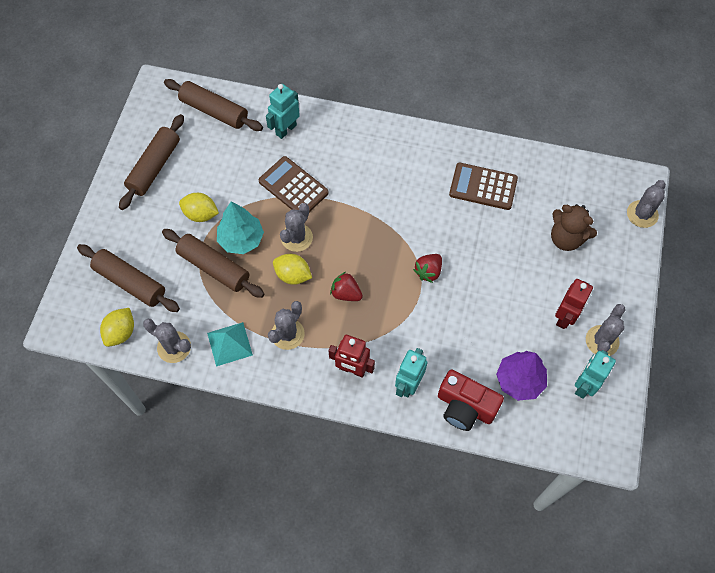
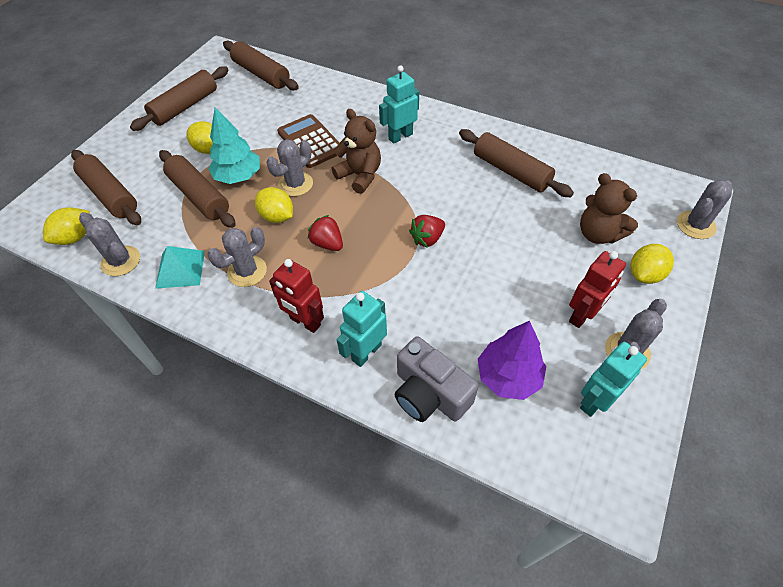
camera: 15 degrees right, 10 degrees down
turquoise robot [266,84,300,139] -> turquoise robot moved to [379,65,419,144]
red camera [438,370,504,431] -> grey camera [394,337,479,422]
brown calculator [449,163,518,210] -> brown rolling pin [459,129,574,197]
none -> brown teddy bear [332,109,381,194]
none -> yellow lemon [630,244,674,284]

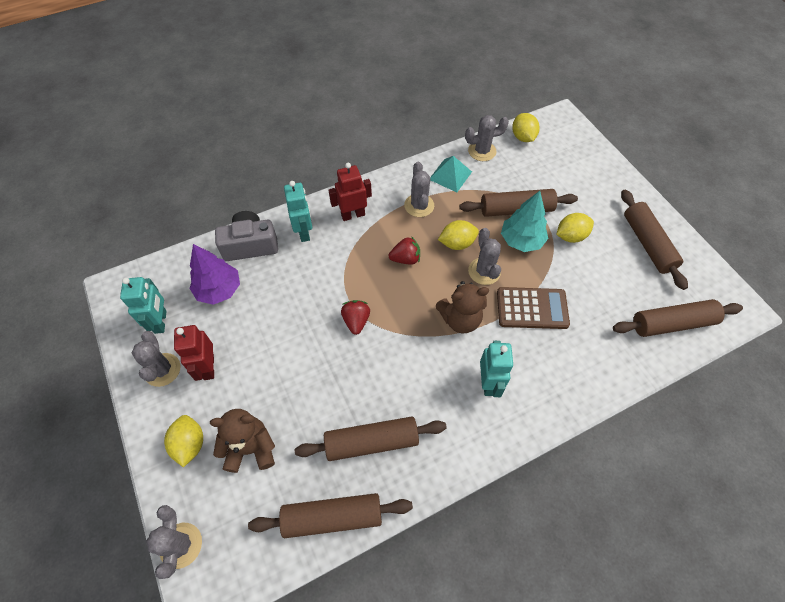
camera: 125 degrees right, 5 degrees up
brown rolling pin [71,150,141,225] -> brown rolling pin moved to [248,493,413,538]

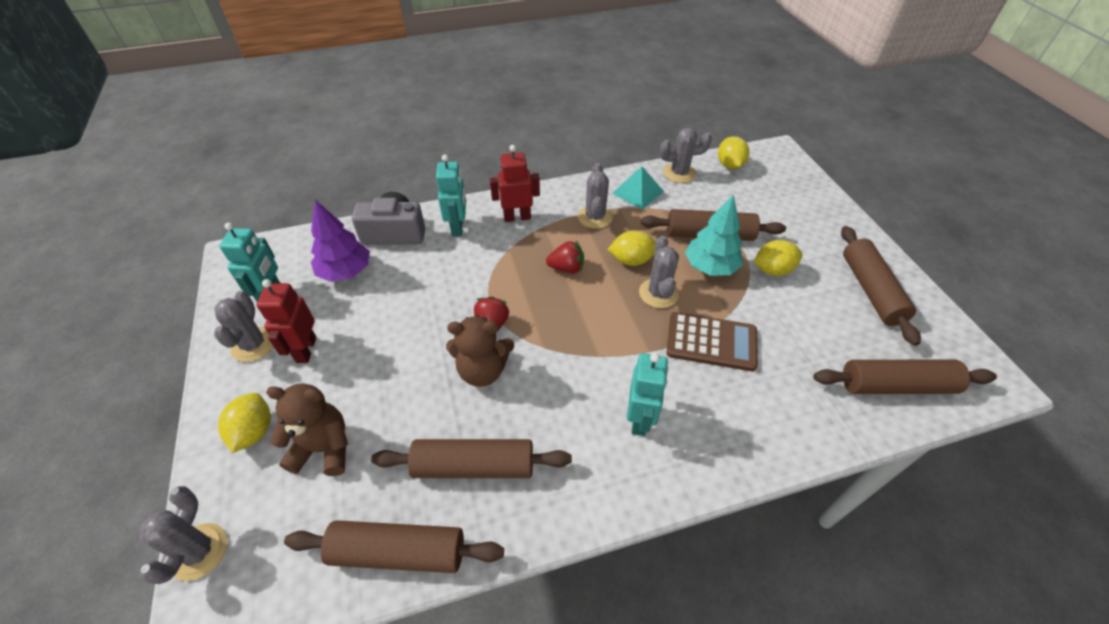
camera: 10 degrees right, 10 degrees down
brown teddy bear [435,281,489,333] -> brown teddy bear moved to [446,315,514,387]

